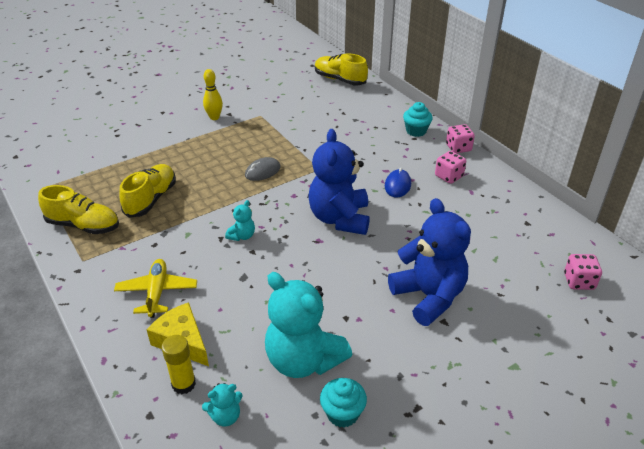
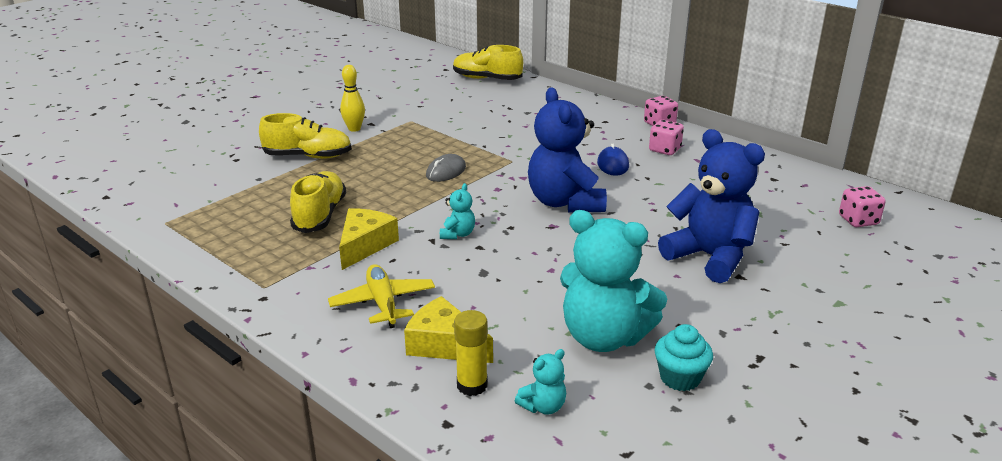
camera: 15 degrees left, 10 degrees down
yellow shoe [38,185,119,234] -> yellow shoe moved to [259,113,352,159]
turquoise cupcake [403,102,433,137] -> none
none -> yellow cheese [339,208,399,270]

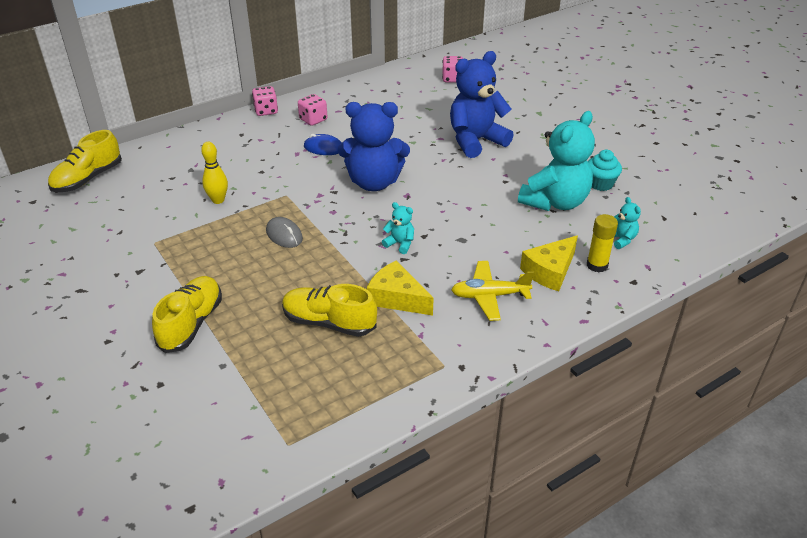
camera: 75 degrees left, 10 degrees up
yellow bowling pin [340,65,365,132] -> yellow bowling pin moved to [201,142,228,204]

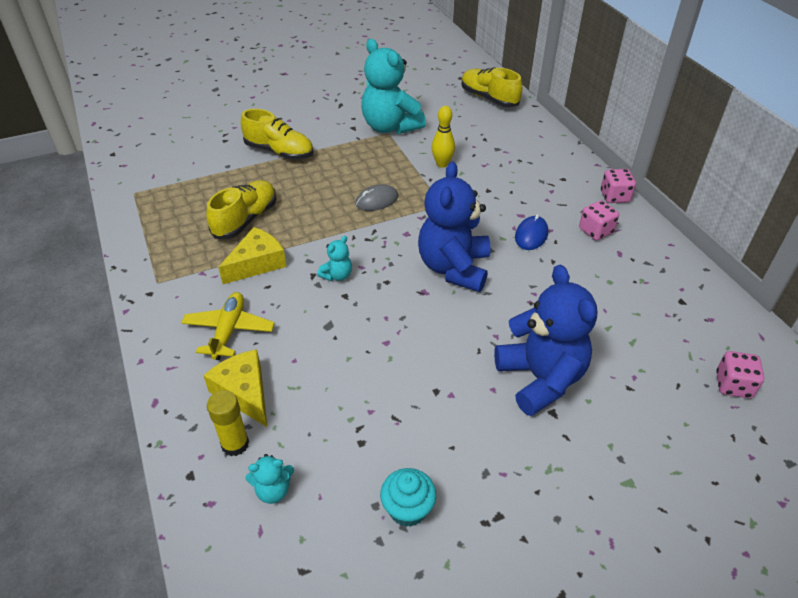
camera: 100 degrees right, 5 degrees up
turquoise teddy bear [518,111,595,211] -> turquoise teddy bear moved to [361,39,426,134]

